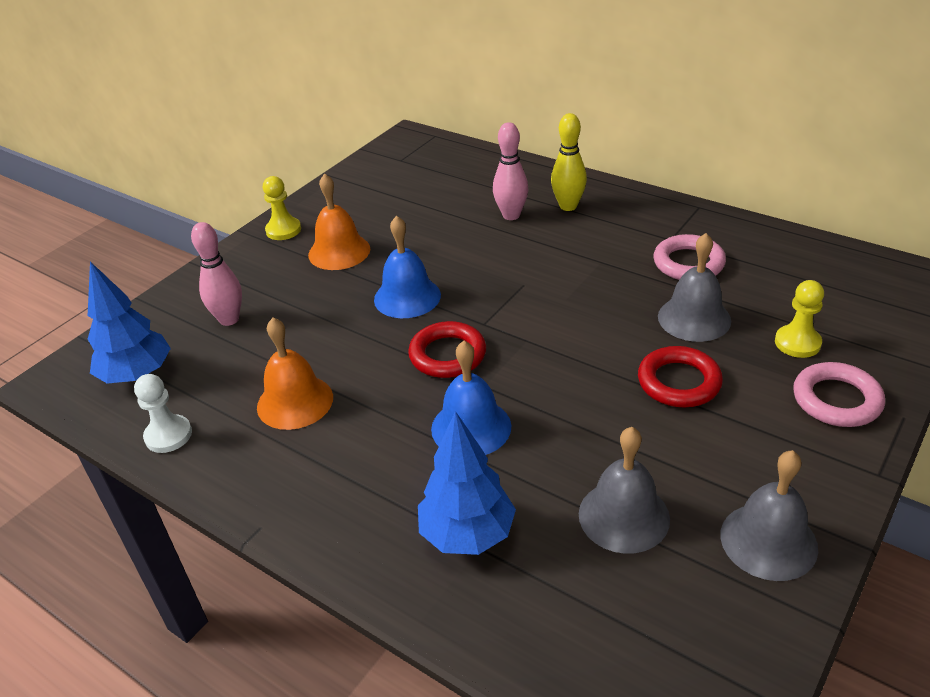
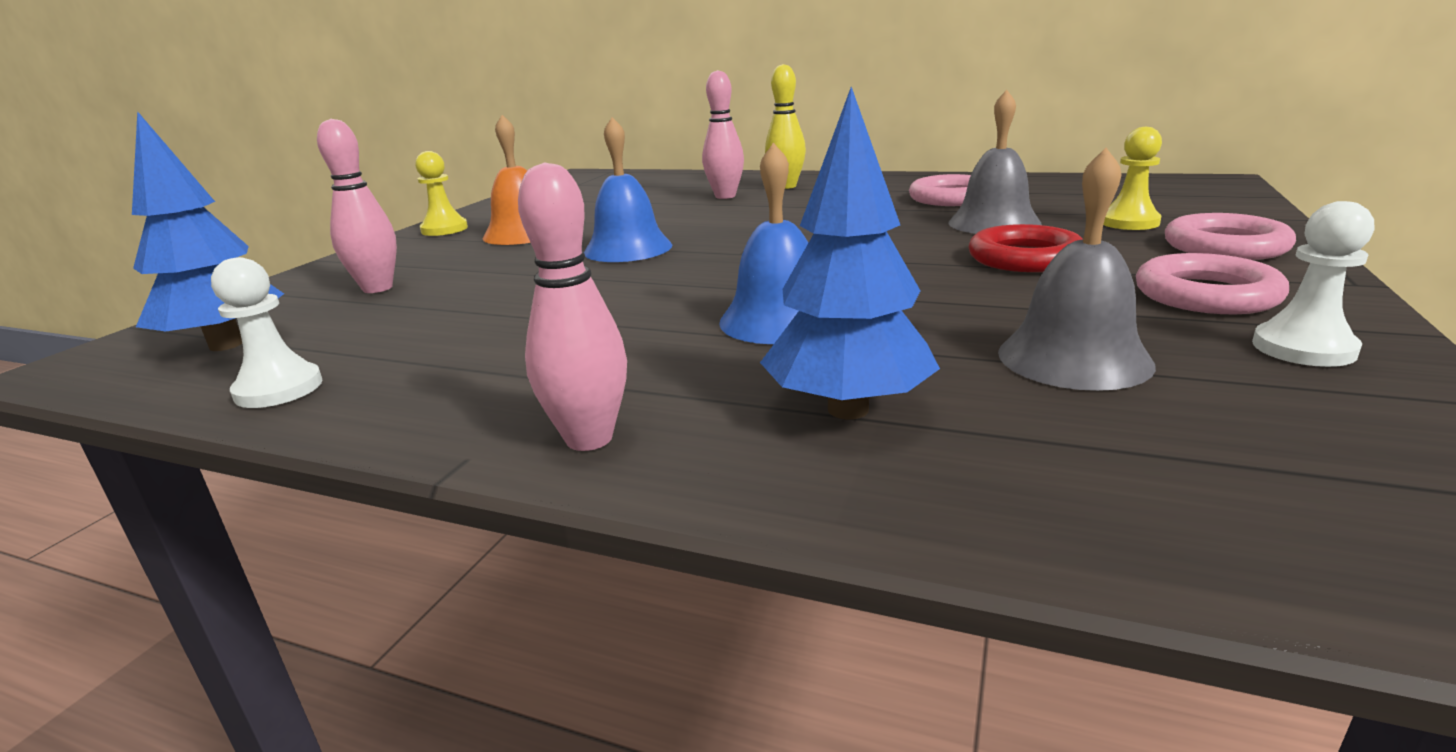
camera: 15 degrees left, 15 degrees down
orange bell [257,318,333,430] -> none
red ring [408,321,486,378] -> none
grey bell [720,450,818,581] -> white pawn [1252,201,1375,367]
none -> pink bowling pin [518,162,627,451]
none -> pink ring [1136,253,1289,314]

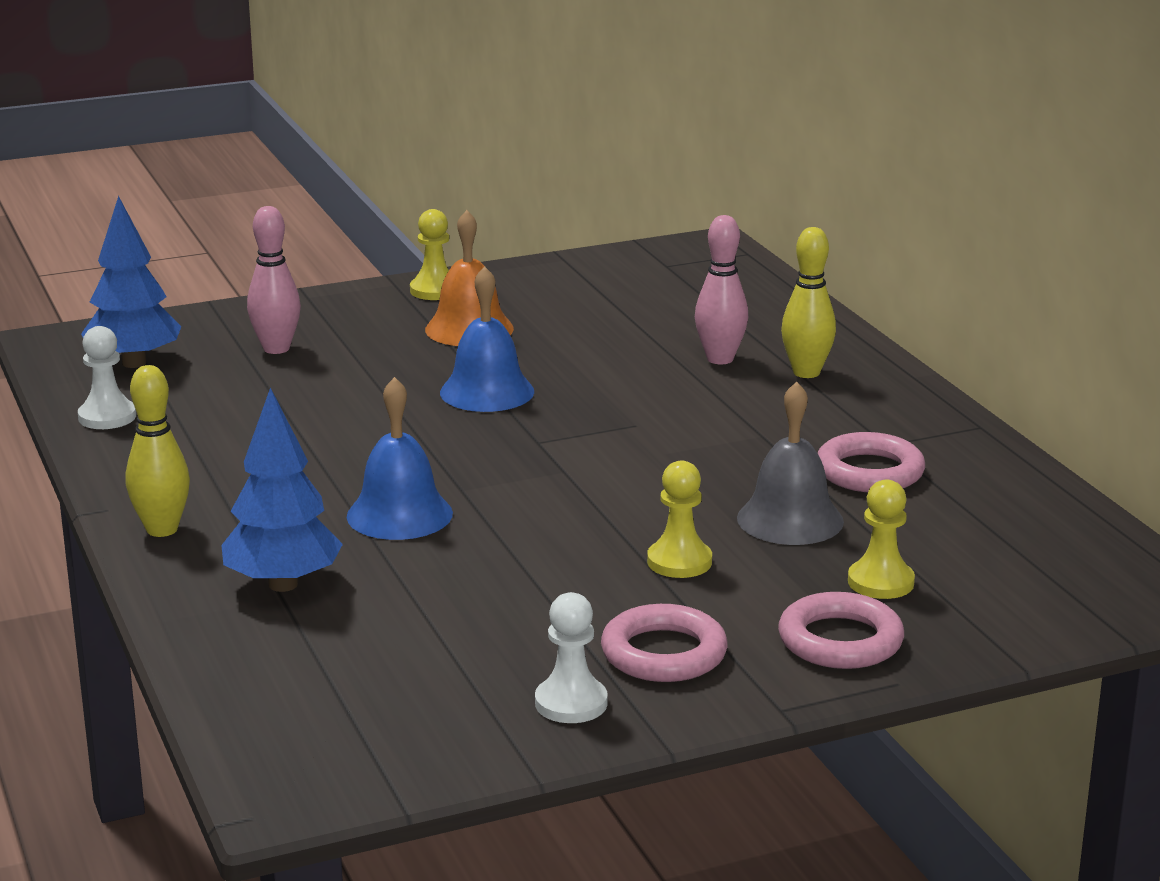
camera: 45 degrees right, 0 degrees up
pink bowling pin [518,162,627,451] -> yellow bowling pin [126,365,190,537]
red ring [969,224,1083,272] -> yellow pawn [647,460,712,578]
grey bell [998,148,1156,391] -> none

